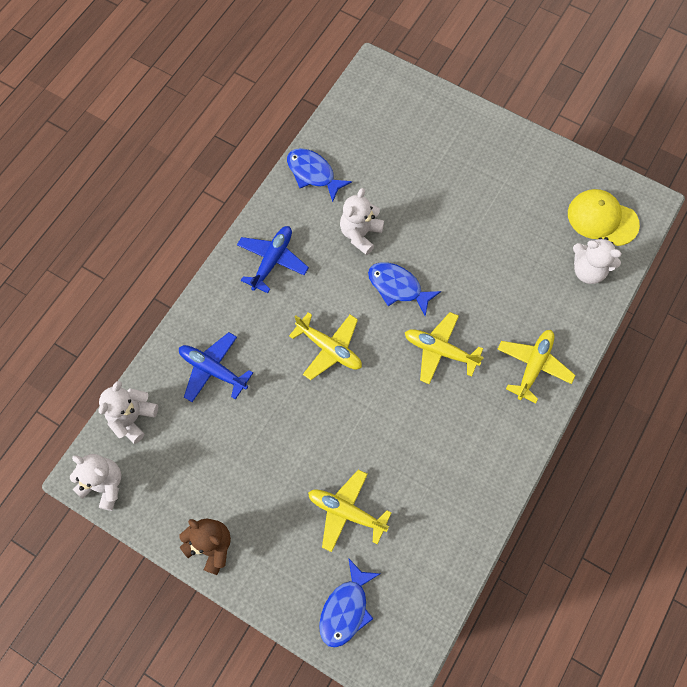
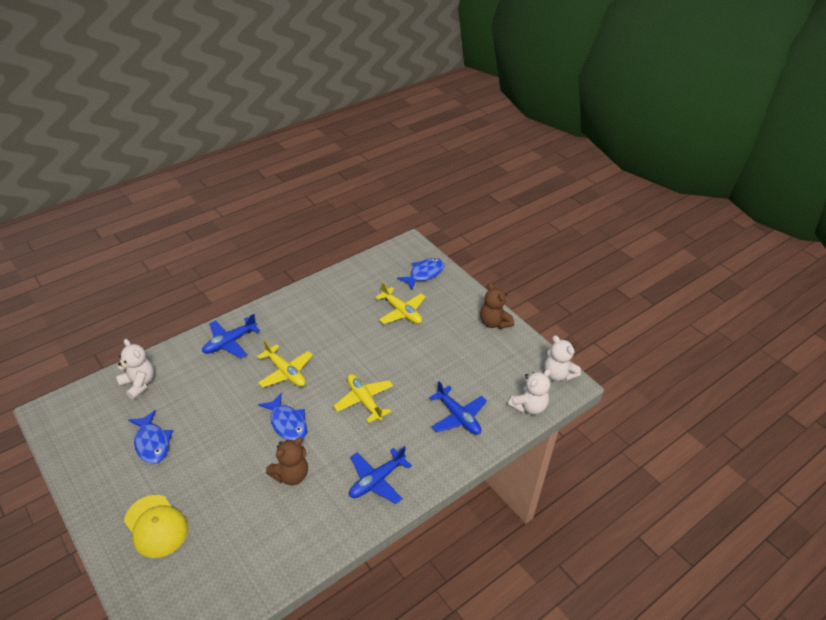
camera: 160 degrees left, 25 degrees down
blue fish [287,148,352,202] -> blue fish moved to [128,410,173,464]
white teddy bear [340,188,384,255] -> brown teddy bear [266,437,308,485]
yellow plane [497,330,576,403] -> blue plane [202,314,260,358]
yellow cap [568,189,640,246] -> yellow cap moved to [124,495,188,558]

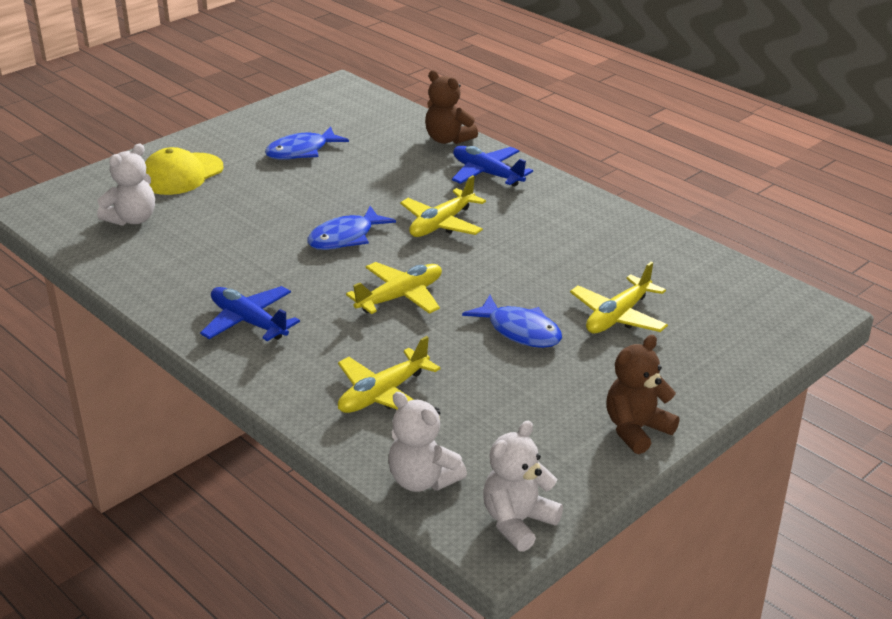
camera: 85 degrees right, 10 degrees down
white teddy bear [116,339,154,400] -> white teddy bear moved to [97,144,155,226]
brown teddy bear [266,437,308,485] -> brown teddy bear moved to [425,70,478,144]
blue fish [397,258,444,290] -> blue fish moved to [462,295,562,348]
blue plane [429,381,487,435] -> yellow plane [338,336,440,413]

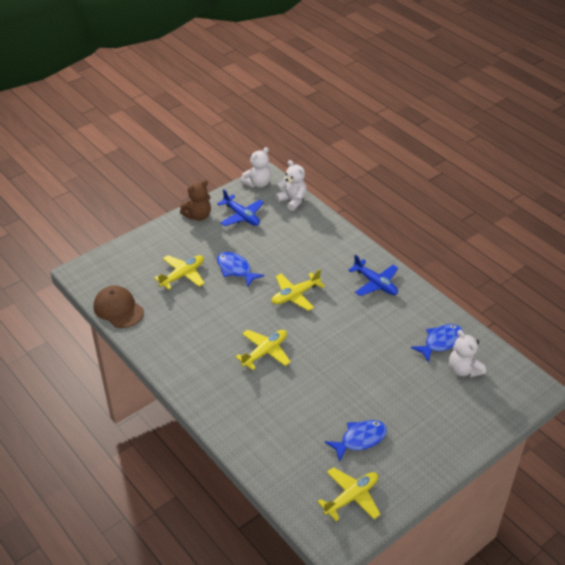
camera: 175 degrees left, 10 degrees up
white teddy bear [97,144,155,226] -> white teddy bear turned 75 degrees counterclockwise [449,330,486,378]
yellow cap [145,147,223,195] -> none
blue fish [307,206,396,250] -> blue fish moved to [411,324,463,362]
yellow plane [338,336,440,413] -> yellow plane moved to [317,467,380,521]
brown teddy bear [425,70,478,144] -> none
blue plane [452,146,533,186] -> blue plane moved to [217,189,264,226]
none -> brown cap [94,285,144,328]

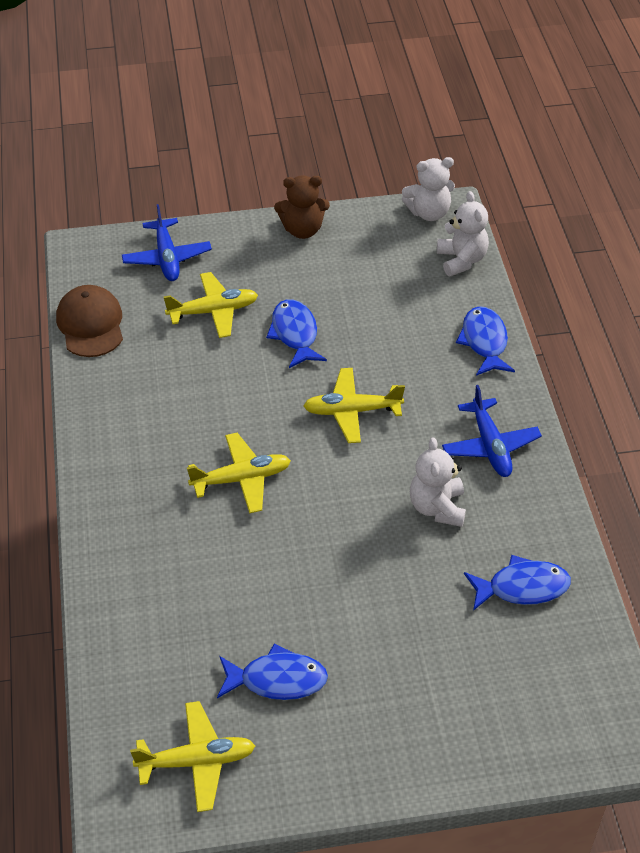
camera: 30 degrees right, 5 degrees up
blue plane [217,189,264,226] -> blue plane moved to [122,204,212,281]
white teddy bear [449,330,486,378] -> white teddy bear moved to [410,438,466,527]
none -> blue fish [456,306,515,376]

